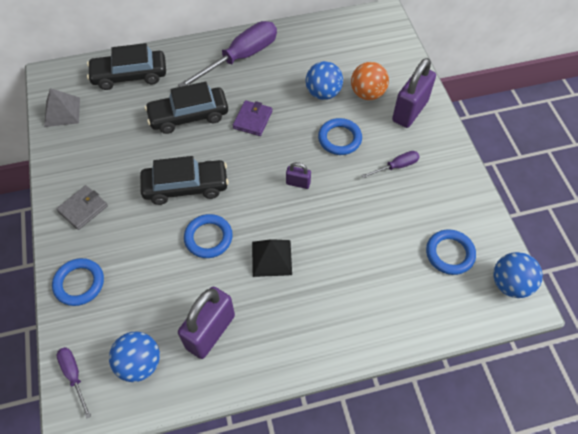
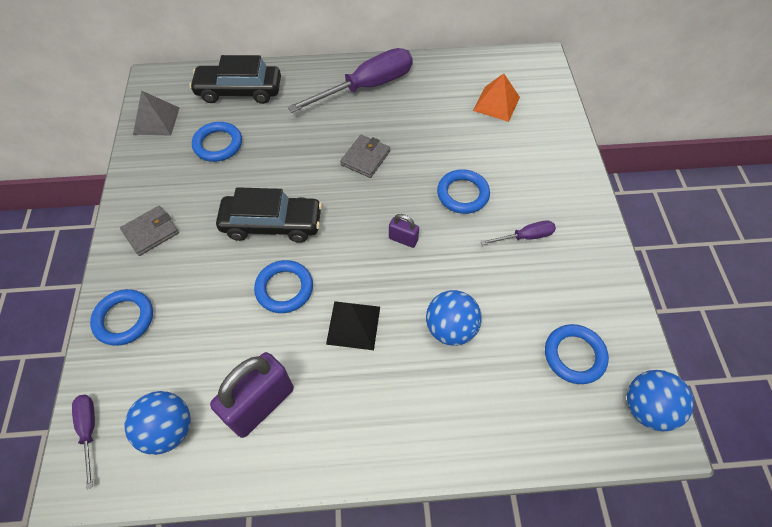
camera: 10 degrees right, 0 degrees up
black car [145,82,228,134] -> none
purple wallet [233,100,272,136] -> grey wallet [340,135,390,178]
blue ball [306,61,343,100] -> blue ball moved to [426,290,482,346]
orange ball [351,62,389,100] -> none
purple padlock [392,58,436,128] -> none
none -> blue ring [192,122,242,162]
none -> orange pyramid [473,73,520,122]

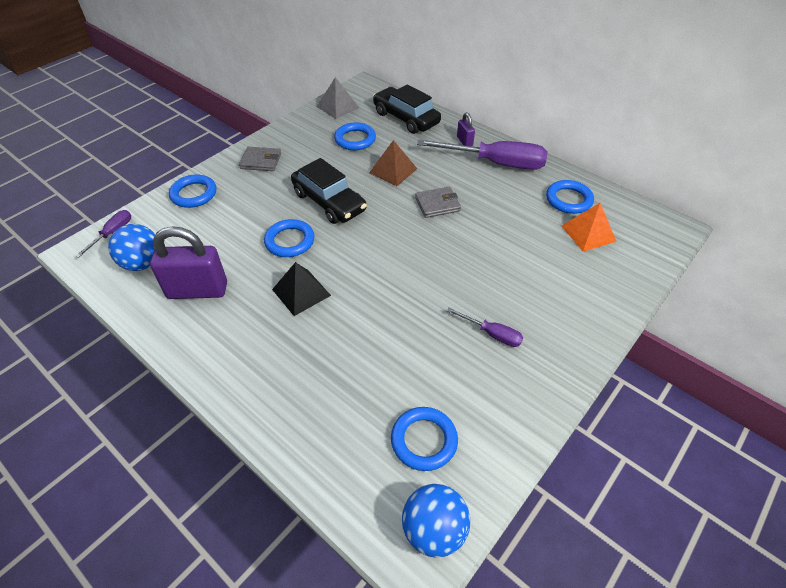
camera: 45 degrees right, 10 degrees down
purple padlock [389,214,419,248] -> purple padlock moved to [457,112,475,146]
blue ball [426,290,482,346] -> none
blue ring [437,169,490,214] -> blue ring moved to [546,180,594,214]
none -> brown pyramid [369,140,417,186]

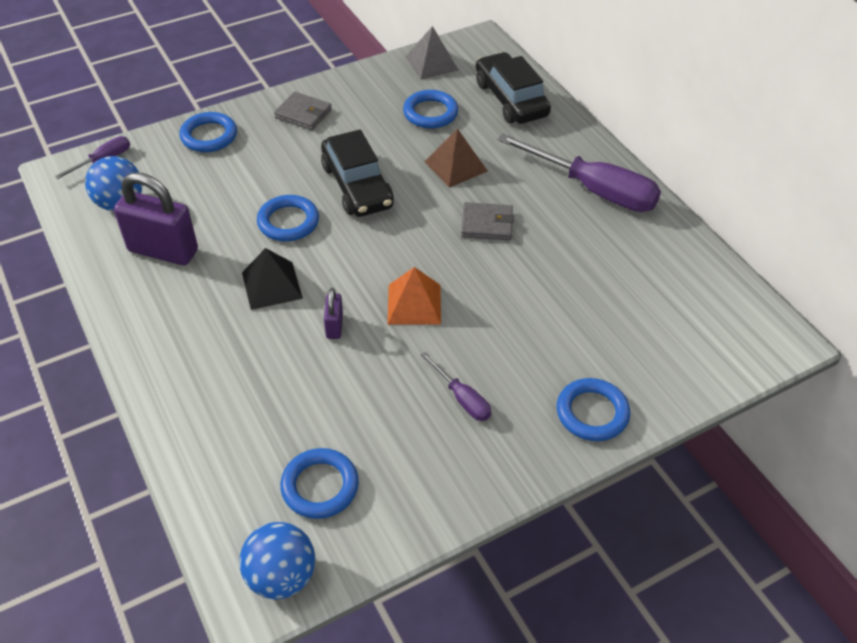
camera: 20 degrees right, 0 degrees up
purple padlock [457,112,475,146] -> purple padlock moved to [324,288,343,339]
blue ring [546,180,594,214] -> blue ring moved to [557,378,630,441]
orange pyramid [562,203,617,251] -> orange pyramid moved to [388,267,441,325]

